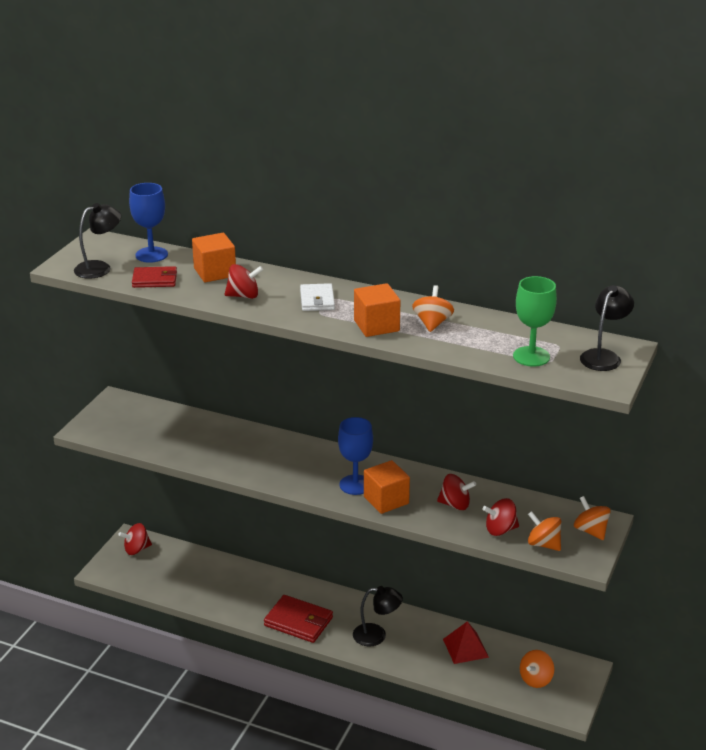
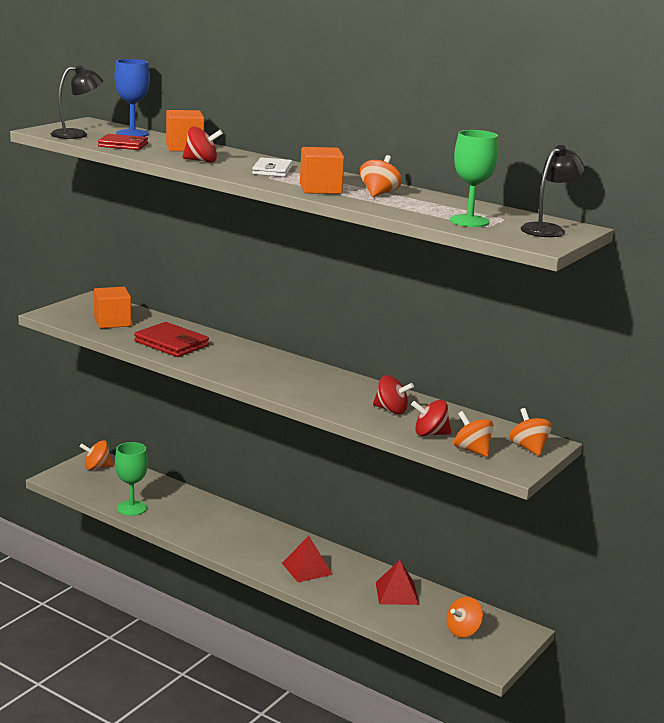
camera: 10 degrees right, 10 degrees down
red spinning top [118,523,152,555] -> orange spinning top [80,440,113,470]
red wallet [264,595,333,643] -> red wallet moved to [134,322,209,357]
blue goblet [338,417,373,495] -> none
black lamp [353,586,403,647] -> red pyramid [282,536,333,582]
orange cube [364,460,410,514] -> orange cube moved to [94,287,131,328]
none -> green goblet [115,442,148,516]

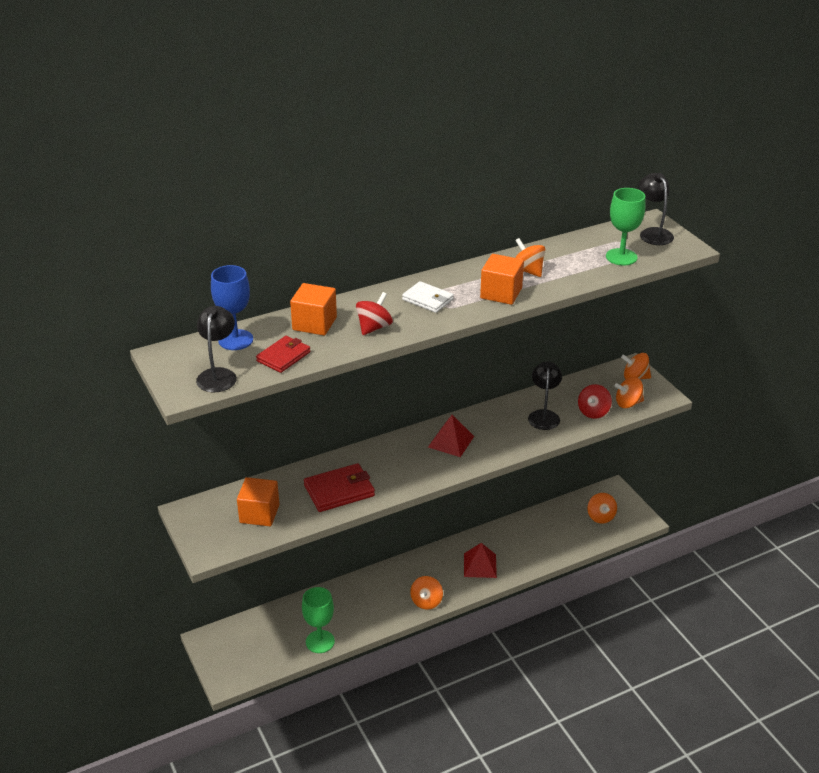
camera: 60 degrees left, 15 degrees up
orange spinning top [80,440,113,470] -> orange spinning top moved to [410,576,443,610]
red spinning top [373,375,414,414] -> black lamp [528,361,562,430]
red pyramid [376,560,419,605] -> red pyramid moved to [428,415,474,457]

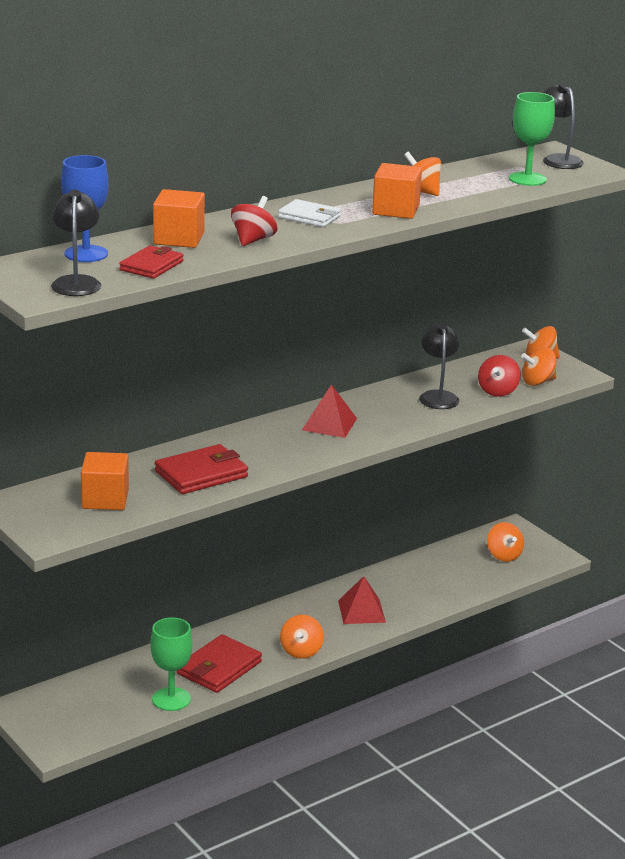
camera: 10 degrees left, 10 degrees down
none -> red wallet [177,634,262,693]

